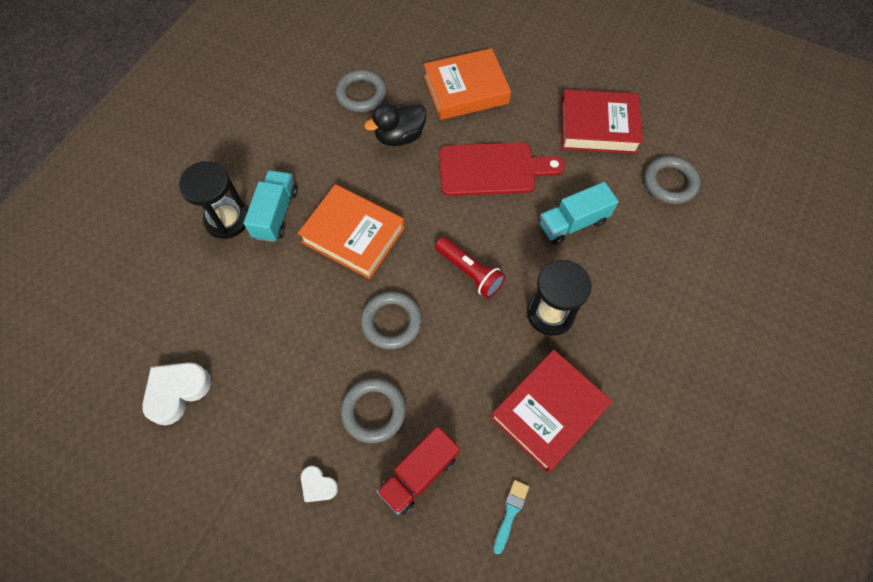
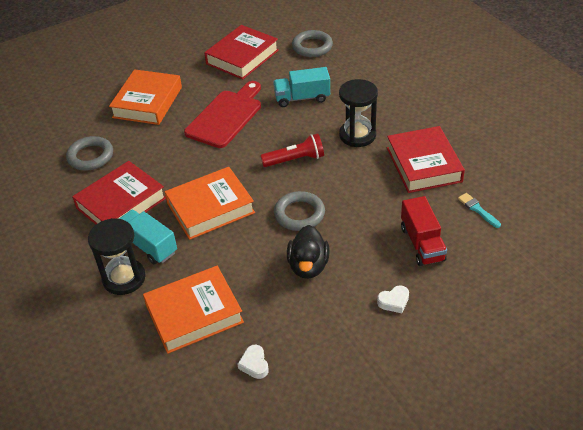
camera: 55 degrees left, 20 degrees down
white heart [142,362,211,425] -> white heart [238,345,269,379], size x0.56
grey ring [341,378,406,443] -> none
black duck [364,103,427,146] -> black duck moved to [287,225,330,279]
turquoise truck [540,182,618,245] -> turquoise truck turned 75 degrees clockwise [273,67,330,107]
none -> red book [72,161,166,225]
none -> orange book [143,266,244,354]

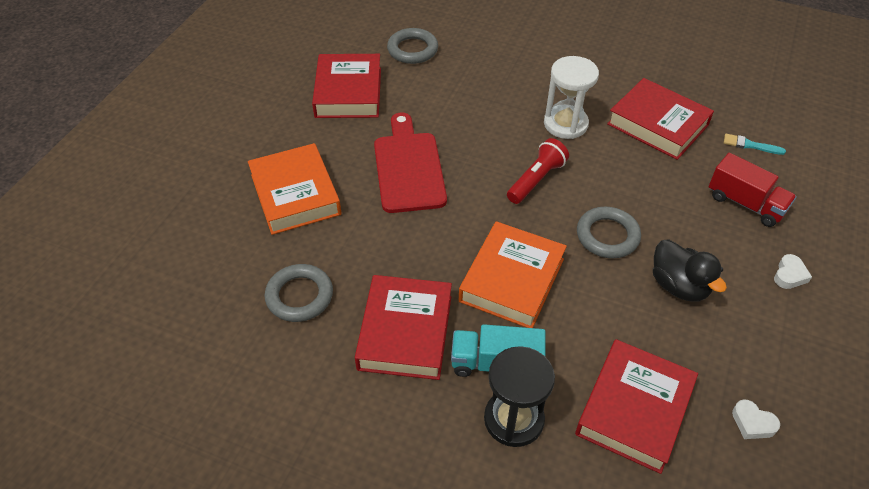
camera: 40 degrees left, 5 degrees up
orange book [143,266,244,354] -> red book [575,339,698,474]
turquoise truck [273,67,330,107] -> none
black hourglass [339,79,378,147] -> white hourglass [544,56,599,139]

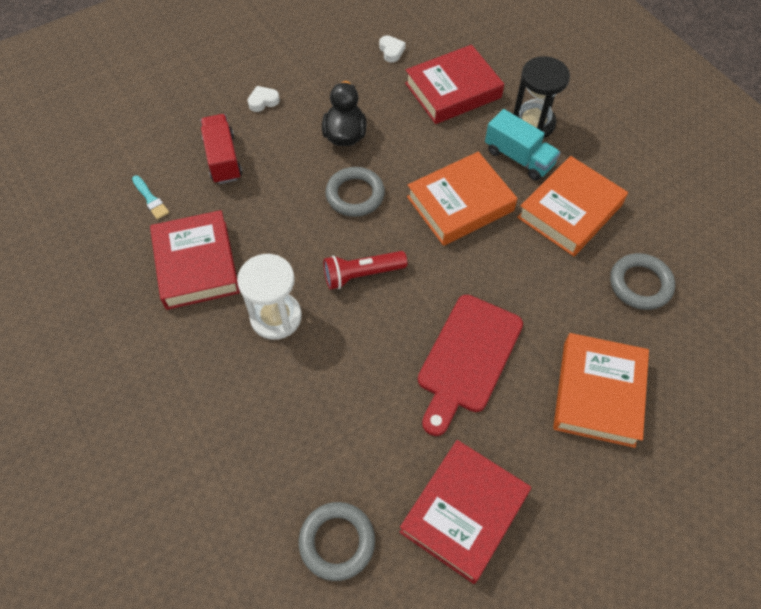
camera: 145 degrees left, 10 degrees up
red book [355,275,452,380] -> orange book [517,156,628,256]

